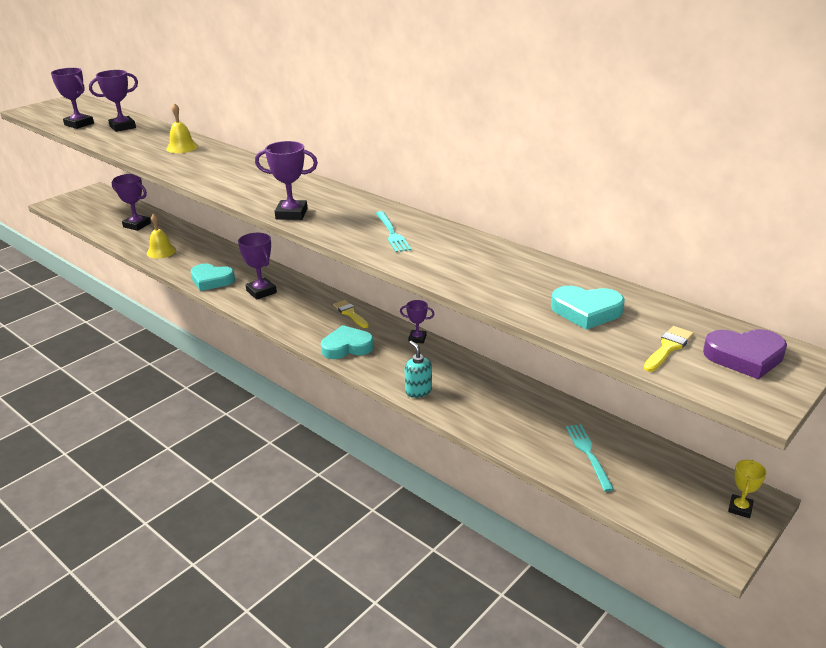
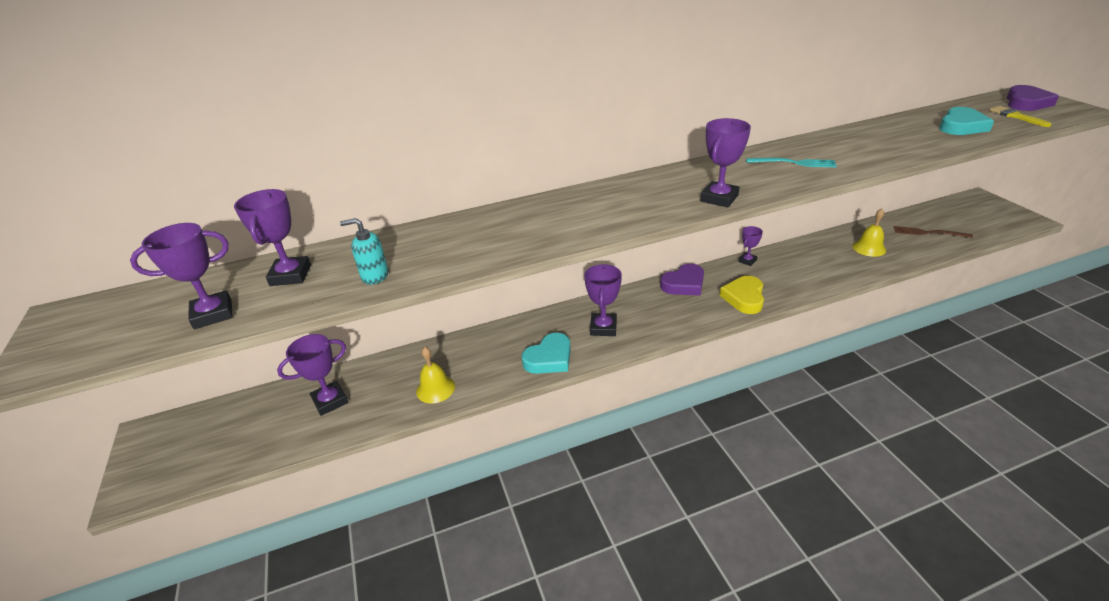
camera: 60 degrees left, 5 degrees up
yellow bell [166,103,198,153] -> yellow bell moved to [852,208,886,257]
purple trophy [238,233,277,300] -> purple trophy turned 75 degrees counterclockwise [584,264,622,336]
turquoise heart [321,325,374,359] -> yellow heart [719,276,764,314]
yellow brush [333,300,369,328] -> purple heart [660,264,704,296]
turquoise soap dispenser [405,341,432,398] -> turquoise soap dispenser moved to [340,218,389,285]
turquoise fork [566,424,614,492] -> brown fork [894,226,973,238]
yellow trophy [728,460,767,518] -> none

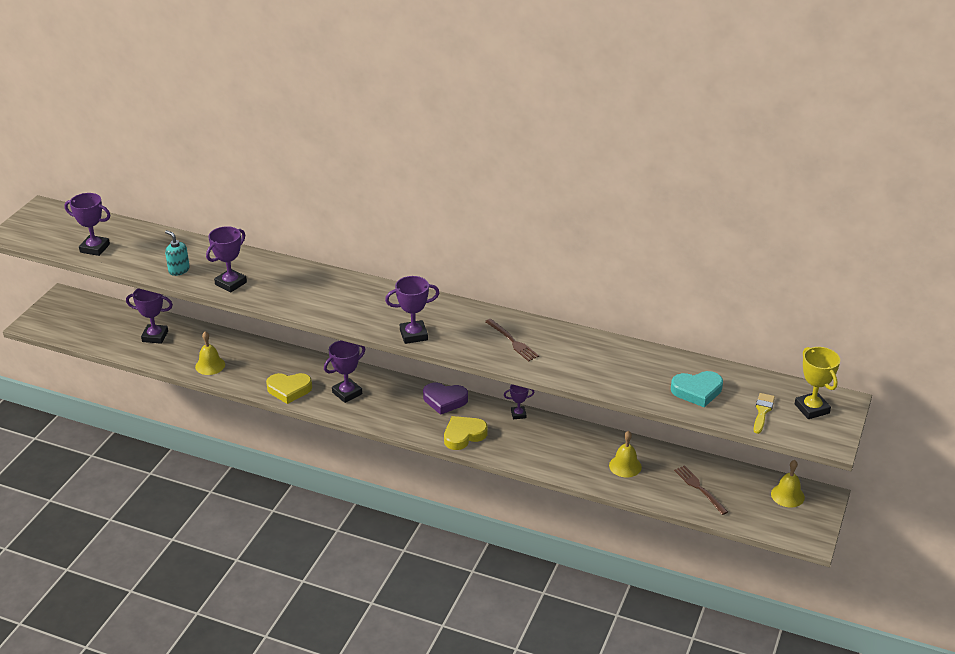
camera: 40 degrees right, 0 degrees up
purple trophy [234,189,311,286] -> purple trophy moved to [206,226,247,293]
turquoise heart [521,333,571,374] -> yellow heart [266,373,312,404]
turquoise fork [746,158,837,167] -> brown fork [485,319,539,361]
purple heart [1007,85,1059,111] -> yellow trophy [795,347,840,419]
none -> yellow bell [771,460,805,507]

